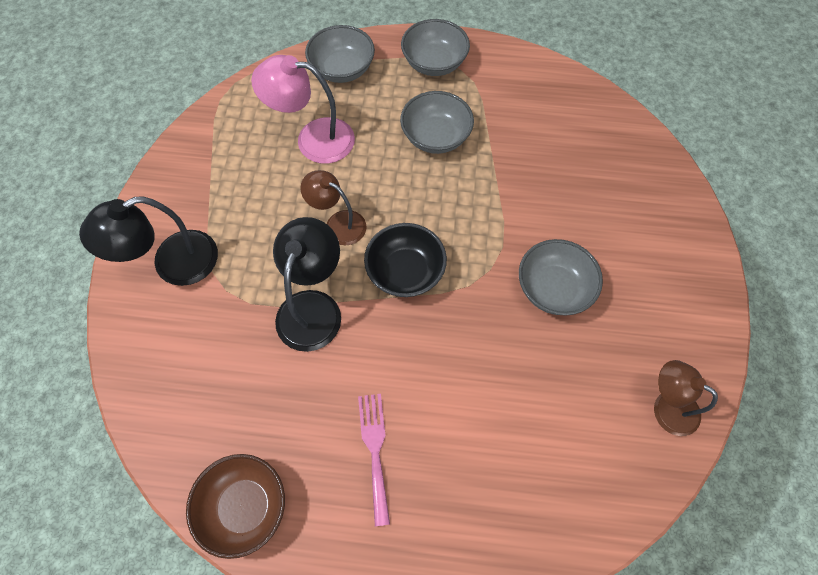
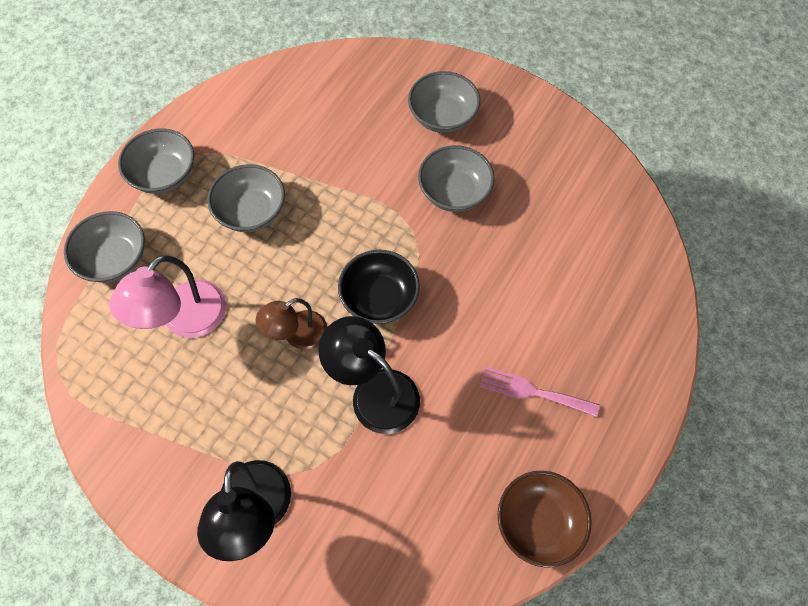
camera: 65 degrees left, 0 degrees up
brown lamp [654,360,718,436] -> none
none -> grey bowl [408,71,480,133]

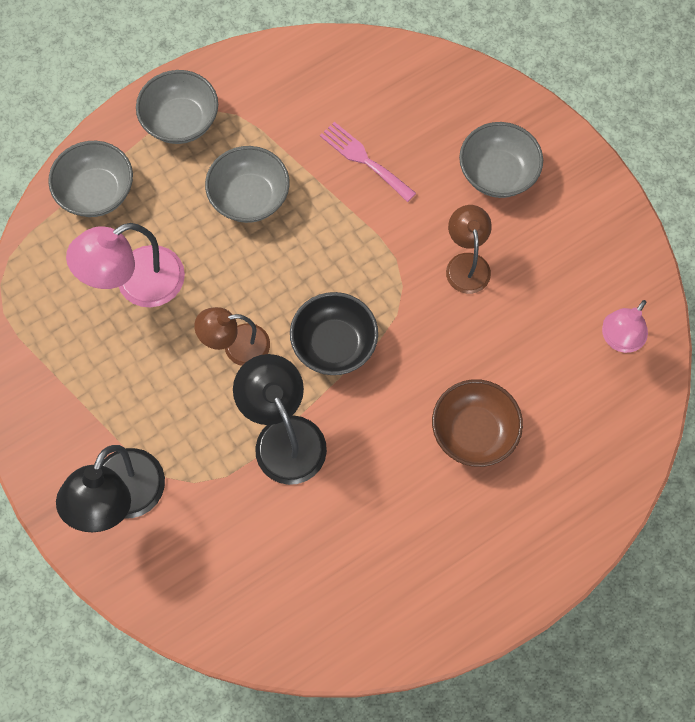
camera: 25 degrees right, 5 degrees up
grey bowl [418,145,494,212] -> brown lamp [446,205,492,294]
pink fork [480,367,600,417] -> pink fork moved to [320,122,416,202]
brown bowl [497,471,592,568] -> brown bowl moved to [432,379,523,467]
none -> pink lamp [602,300,648,353]

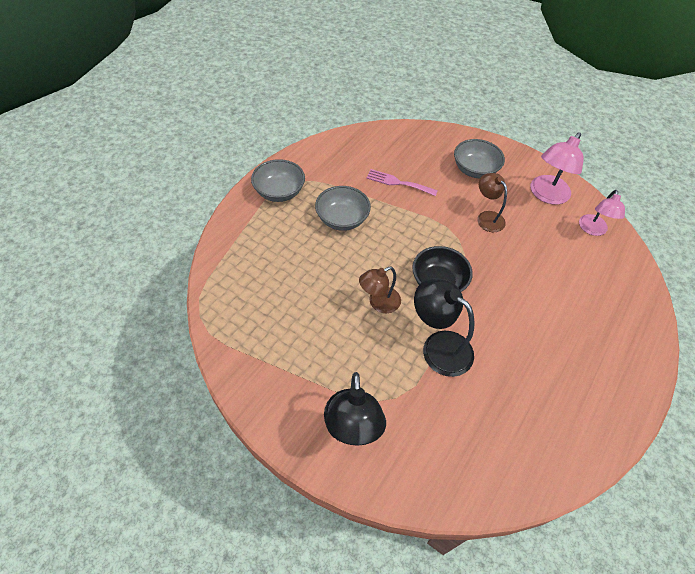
camera: 25 degrees left, 15 degrees down
grey bowl [48,141,133,217] -> none
pink lamp [66,223,185,307] -> pink lamp moved to [531,132,584,205]
brown bowl [432,379,523,467] -> none

